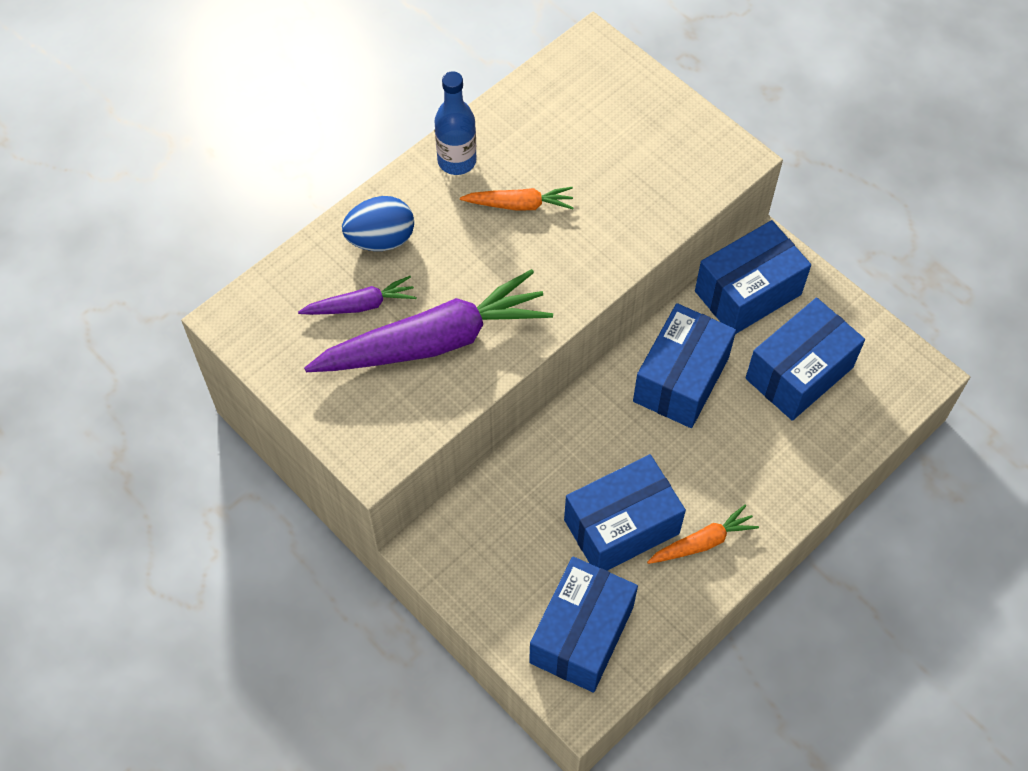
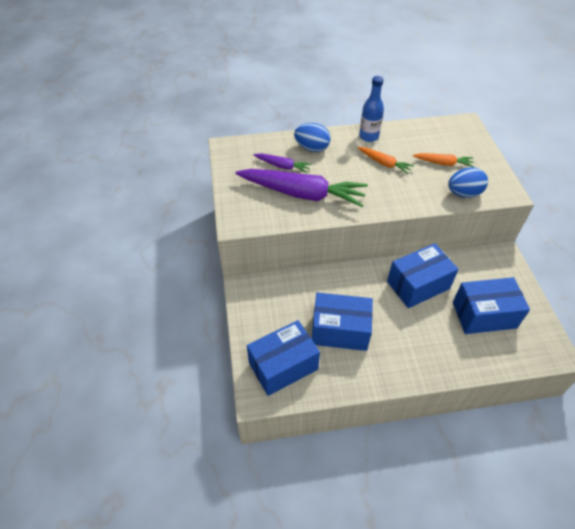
camera: 35 degrees right, 10 degrees down
orange carrot [647,505,759,564] -> orange carrot moved to [412,153,474,167]
blue box [695,220,811,334] -> none
none -> blue egg [448,167,488,198]

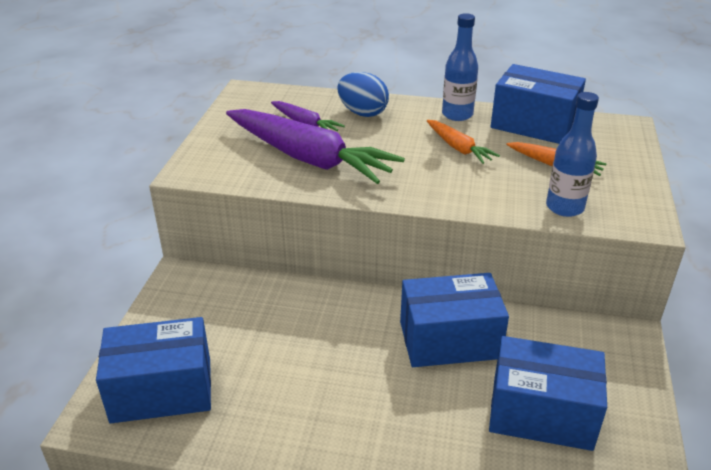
camera: 20 degrees right, 15 degrees down
blue box [312,293,373,351] -> blue box moved to [491,64,586,144]
blue egg [448,167,488,198] -> blue bottle [546,92,599,217]

